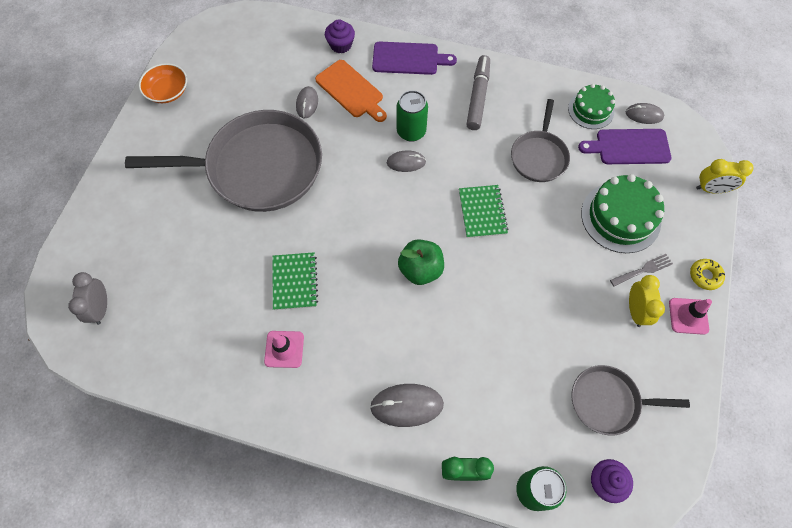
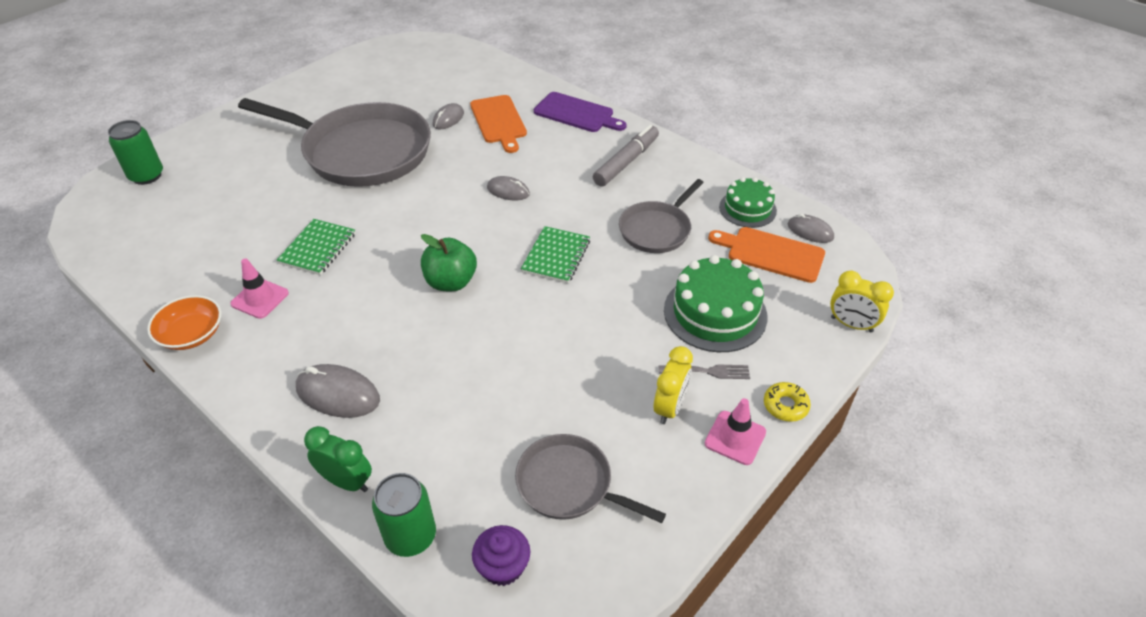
camera: 25 degrees right, 20 degrees down
grey clock [68,272,107,325] -> none
orange bowl [139,63,187,103] -> orange bowl moved to [147,295,222,350]
purple cupcake [325,19,355,53] -> none
green can [397,90,428,142] -> green can moved to [108,120,163,185]
purple cutting board [578,129,671,164] -> orange cutting board [708,227,825,283]

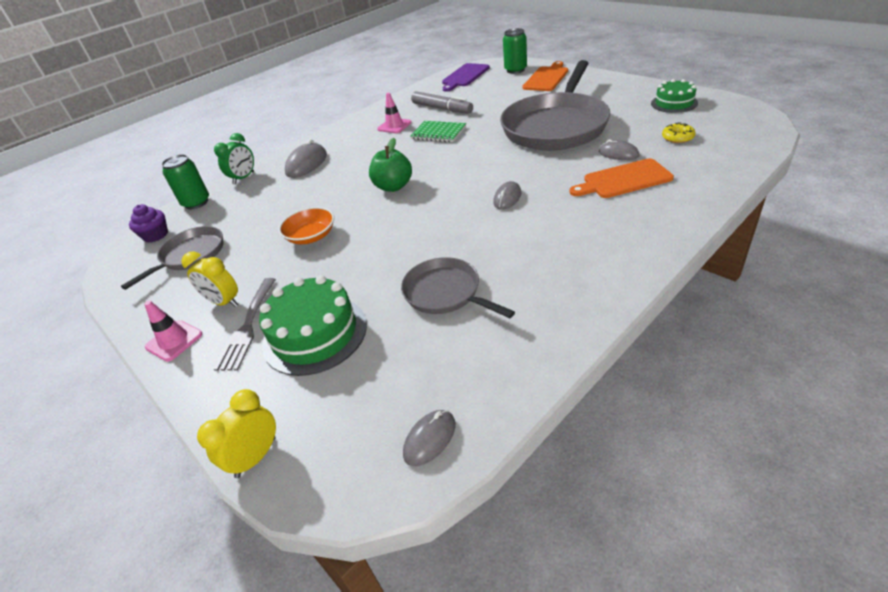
camera: 100 degrees right, 5 degrees down
orange bowl [147,295,222,350] -> orange bowl moved to [279,207,334,244]
green notebook [521,226,590,283] -> none
purple cutting board [534,92,627,132] -> purple cutting board moved to [442,63,490,92]
grey marker [593,125,659,187] -> grey marker moved to [411,91,473,114]
grey fork [659,365,750,379] -> grey fork [214,278,276,371], size x1.51
orange cutting board [708,227,825,283] -> orange cutting board moved to [522,61,568,91]
green cake [719,177,777,228] -> green cake moved to [651,79,698,113]
yellow donut [764,382,811,422] -> yellow donut moved to [662,123,696,143]

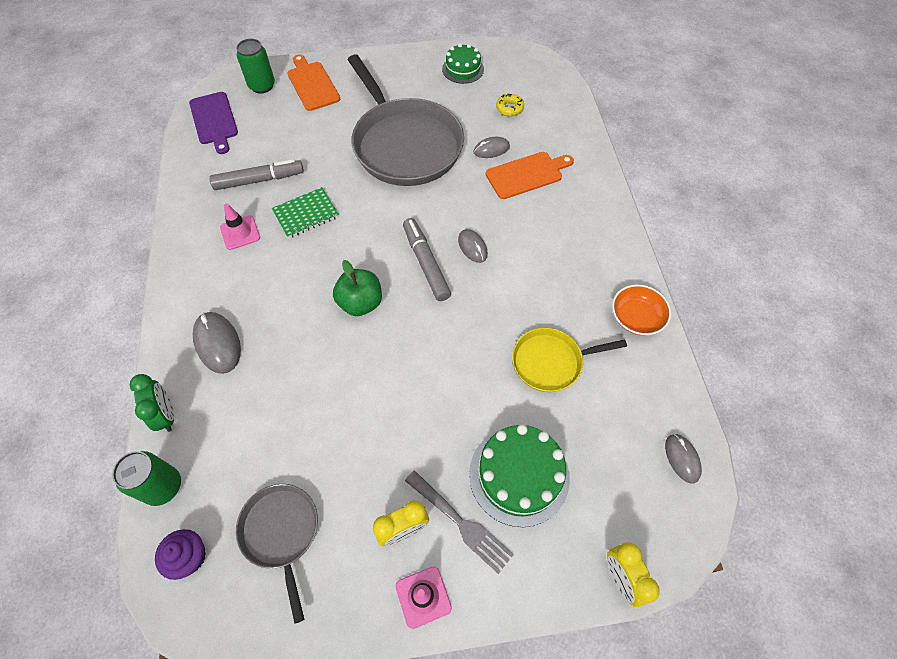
camera: 60 degrees left, 20 degrees up
orange bowl [279,207,334,244] -> orange bowl moved to [612,284,671,335]
grey pan [401,257,515,318] -> yellow pan [512,327,627,392]
orange cutting board [570,158,674,198] -> orange cutting board turned 135 degrees counterclockwise [486,152,574,199]
none -> grey marker [403,218,451,301]

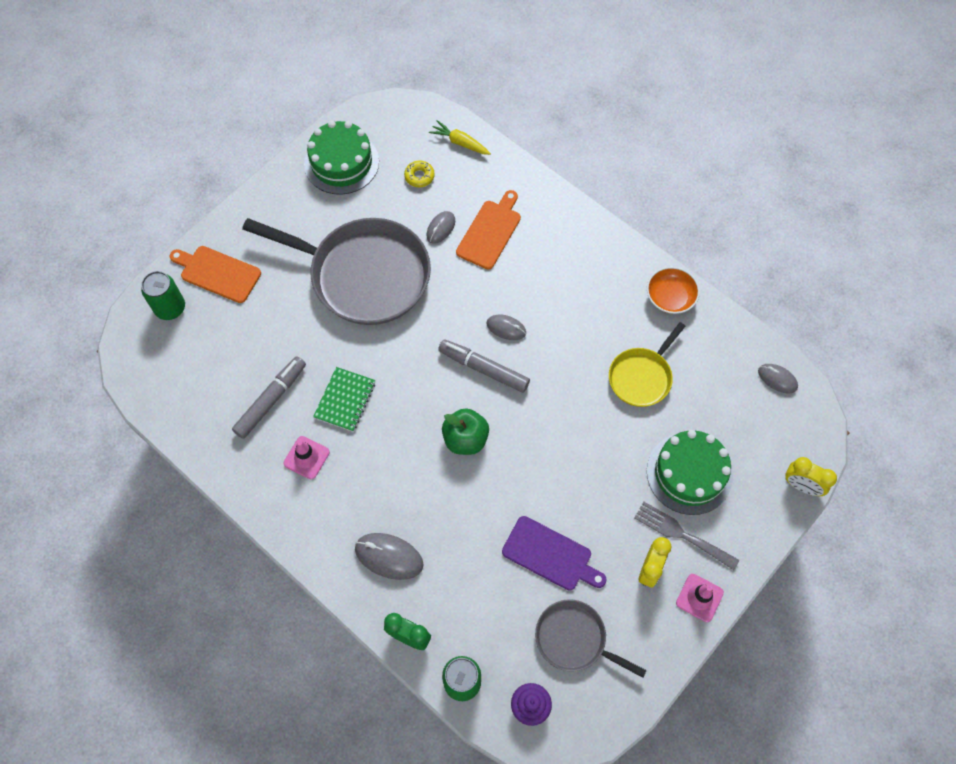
camera: 40 degrees left, 5 degrees up
purple cutting board [189,92,238,154] -> purple cutting board moved to [502,516,606,591]
grey fork [405,470,514,574] -> grey fork turned 150 degrees counterclockwise [634,502,739,570]
green cake [442,44,484,84] -> green cake [304,121,379,195], size x1.59
none -> yellow carrot [429,120,491,155]

